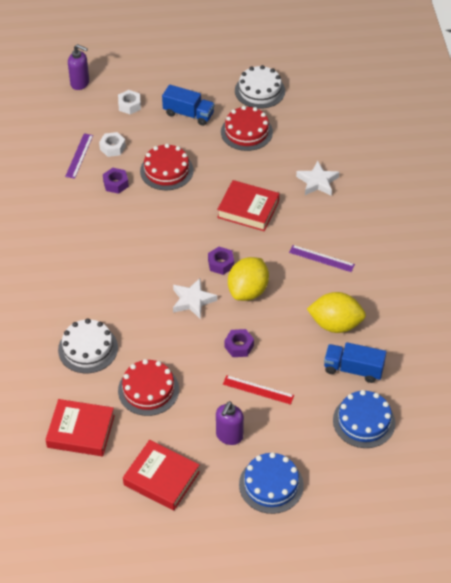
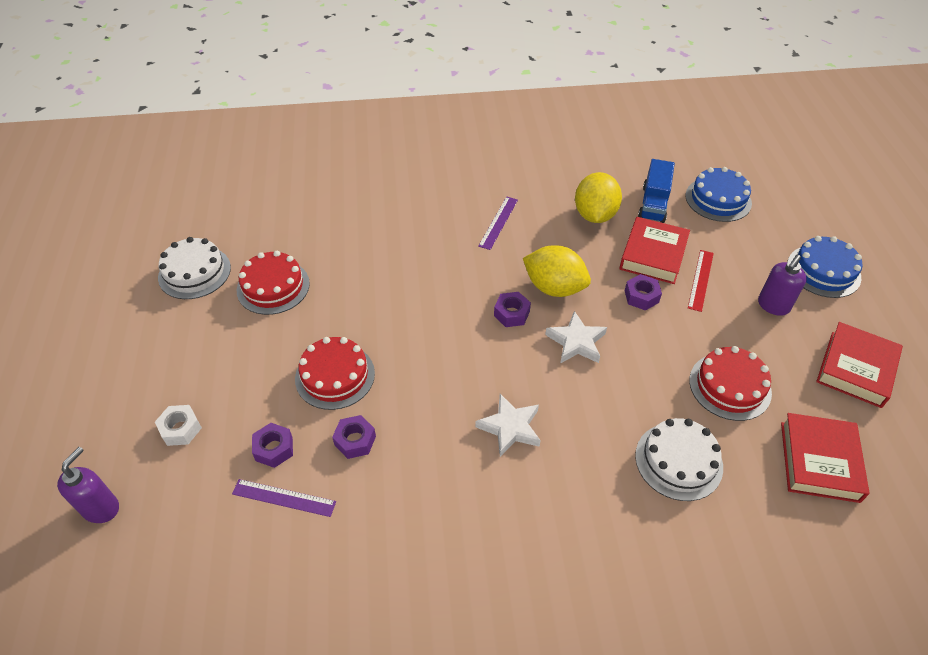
camera: 90 degrees left, 0 degrees up
white nut [99,132,126,157] -> purple nut [252,423,293,468]
blue truck [162,84,215,126] -> none
purple soap dispenser [216,401,244,445] -> purple soap dispenser turned 105 degrees clockwise [758,255,807,316]
red book [217,180,279,231] -> red book moved to [619,217,690,284]
white star [296,161,340,196] -> white star moved to [475,394,541,457]

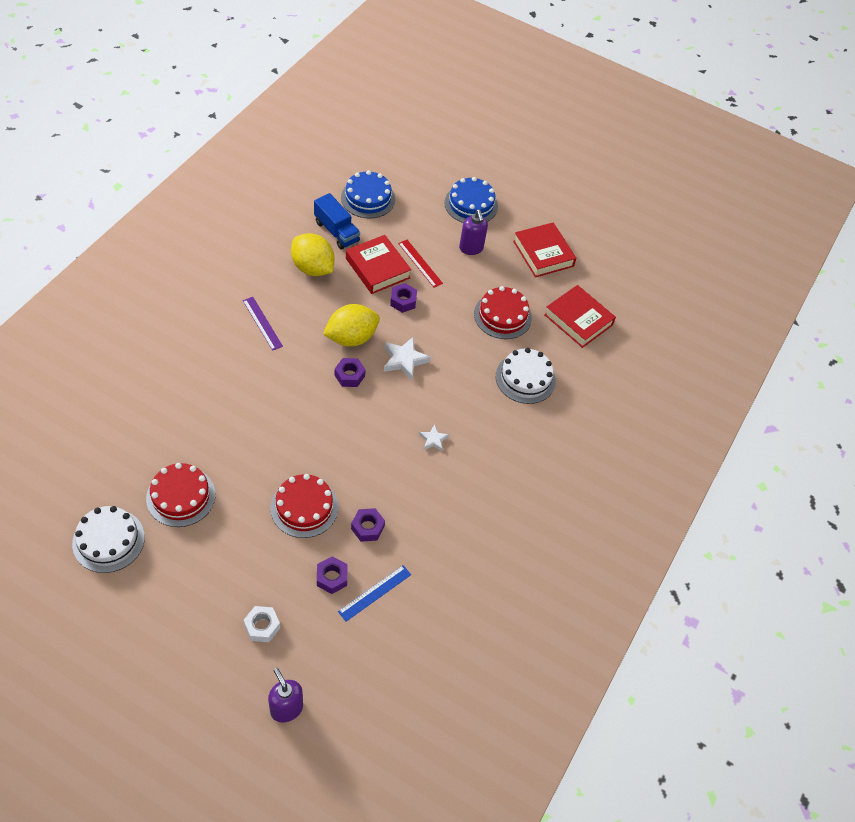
camera: 60 degrees left, 5 degrees up
purple ruler [232,479,336,517] -> blue ruler [338,565,411,622]
white star [475,394,541,457] -> white star [419,424,449,451], size x0.59

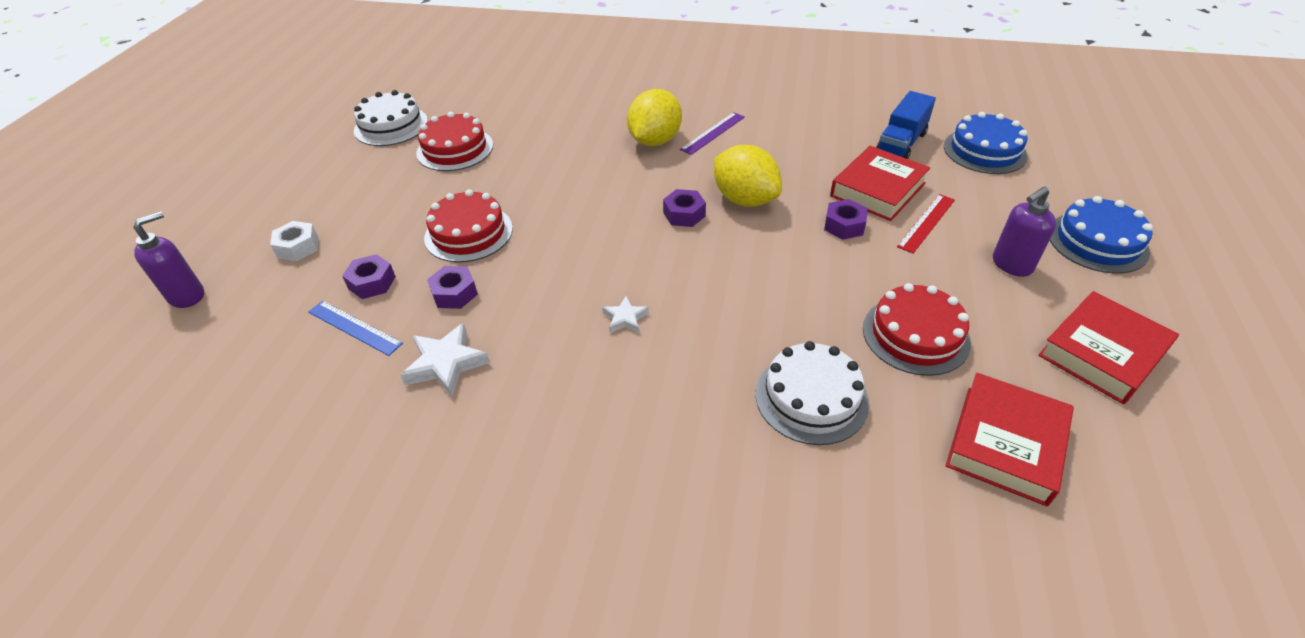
camera: 80 degrees right, 10 degrees down
yellow lemon [291,233,334,276] -> yellow lemon moved to [627,89,682,146]
white star [384,336,431,380] -> white star moved to [400,323,490,397]

